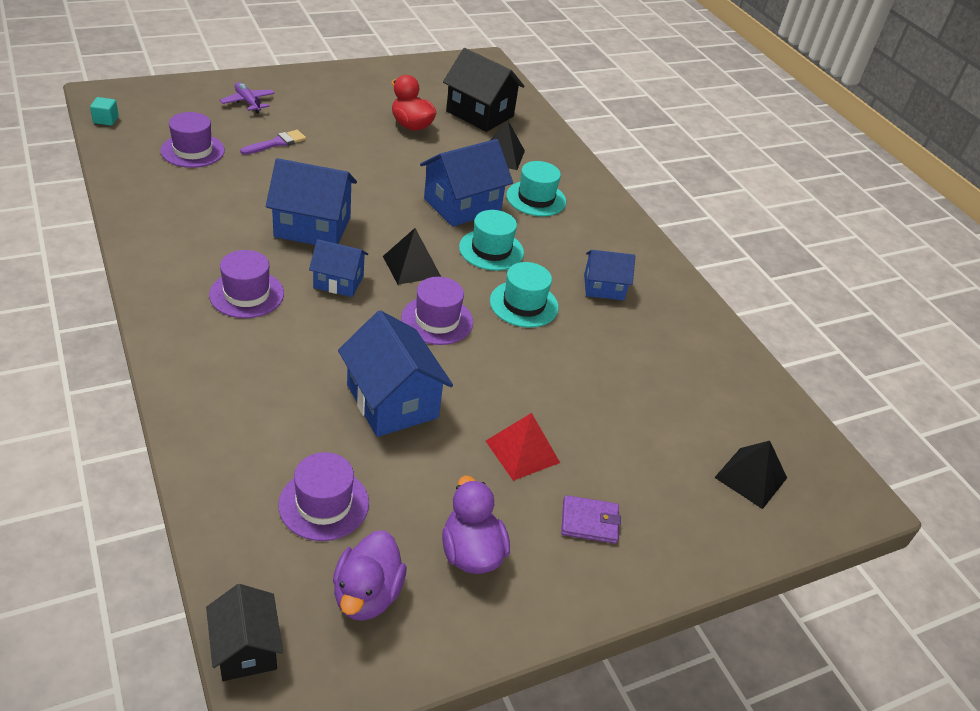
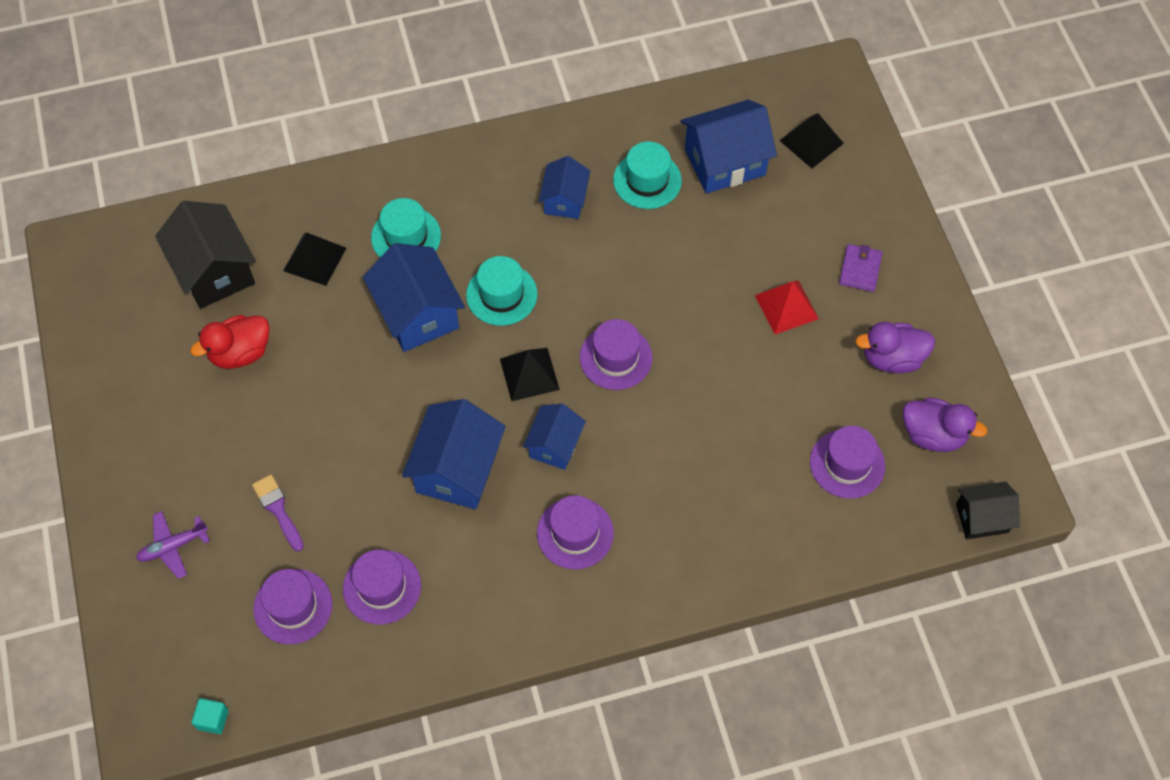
camera: 75 degrees left, 20 degrees up
blue house [338,310,453,437] -> blue house moved to [680,100,777,194]
black house [443,48,525,132] -> black house turned 75 degrees counterclockwise [155,201,256,309]
turquoise hat [490,262,559,328] -> turquoise hat moved to [613,142,682,209]
none -> purple hat [343,549,421,625]

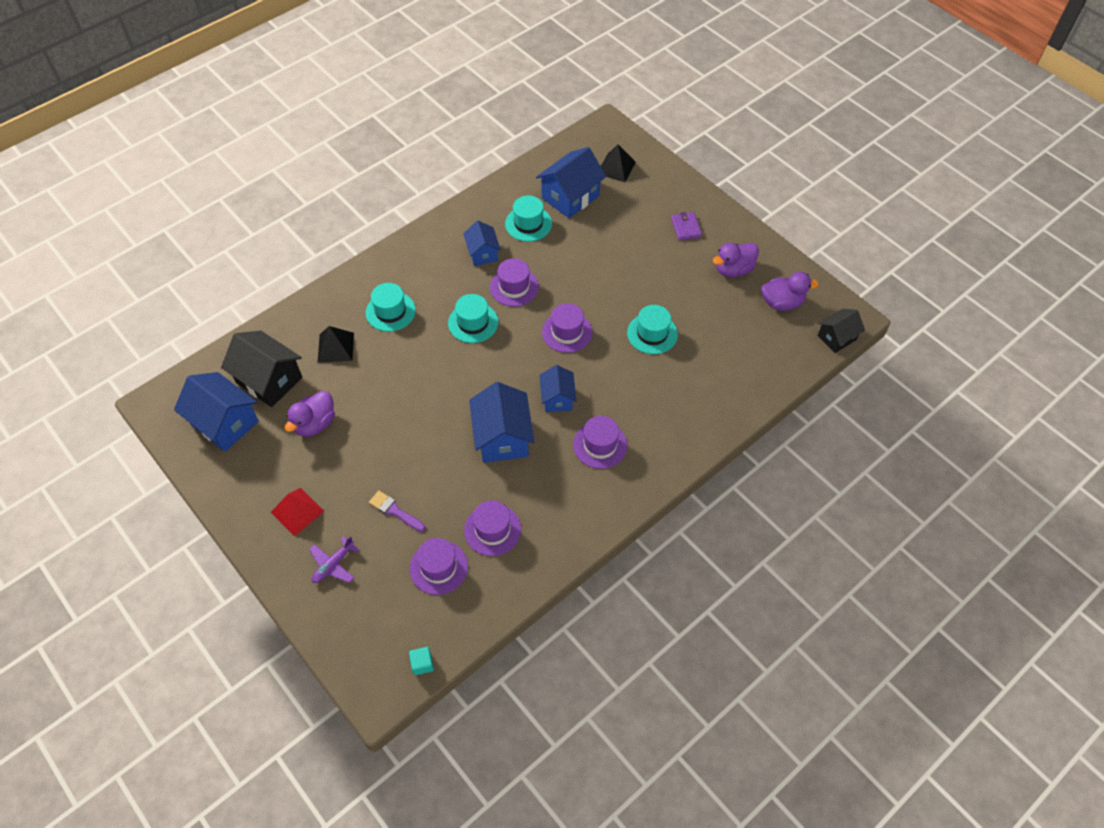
camera: 25 degrees left, 5 degrees down
red duck [190,315,270,369] -> purple duck [285,391,335,437]
blue house [363,243,465,352] -> blue house moved to [174,372,259,452]
black pyramid [500,348,560,401] -> none
red pyramid [755,280,819,334] -> red pyramid moved to [271,488,324,536]
purple hat [810,426,885,498] -> purple hat moved to [490,258,539,307]
none -> turquoise hat [627,305,678,354]

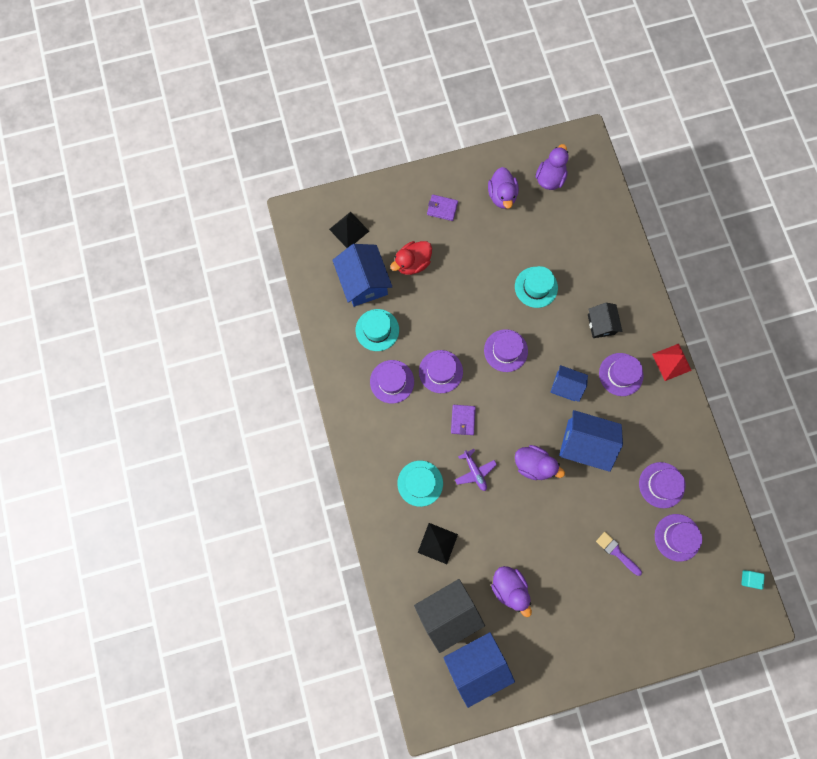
camera: 65 degrees left, 20 degrees up
red pyramid [271,488,324,536] -> red pyramid moved to [652,344,692,381]
purple plane [309,536,359,583] -> purple plane moved to [455,449,497,491]
purple brush [369,491,425,532] -> purple brush turned 75 degrees clockwise [596,532,642,576]
turquoise hat [448,294,498,343] -> purple wallet [451,405,476,435]
blue house [463,221,501,266] -> purple hat [370,360,414,404]
black house [818,309,865,353] -> black house moved to [588,303,623,338]
none -> red duck [390,241,432,275]
none -> purple duck [515,445,565,480]

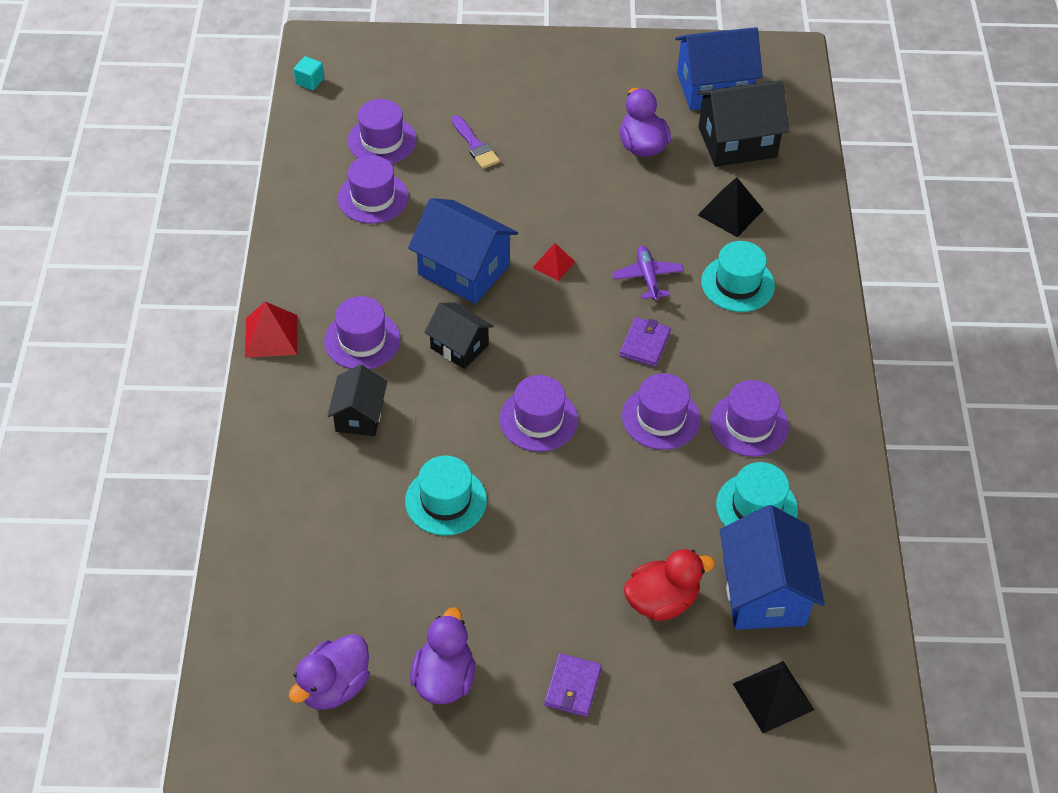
camera: 165 degrees left, 25 degrees down
purple wallet [427,194,458,221] -> purple wallet turned 75 degrees clockwise [544,653,602,717]
purple duck [515,445,565,480] -> red pyramid [533,243,575,281]
blue house [550,365,588,402] -> black house [424,303,494,369]

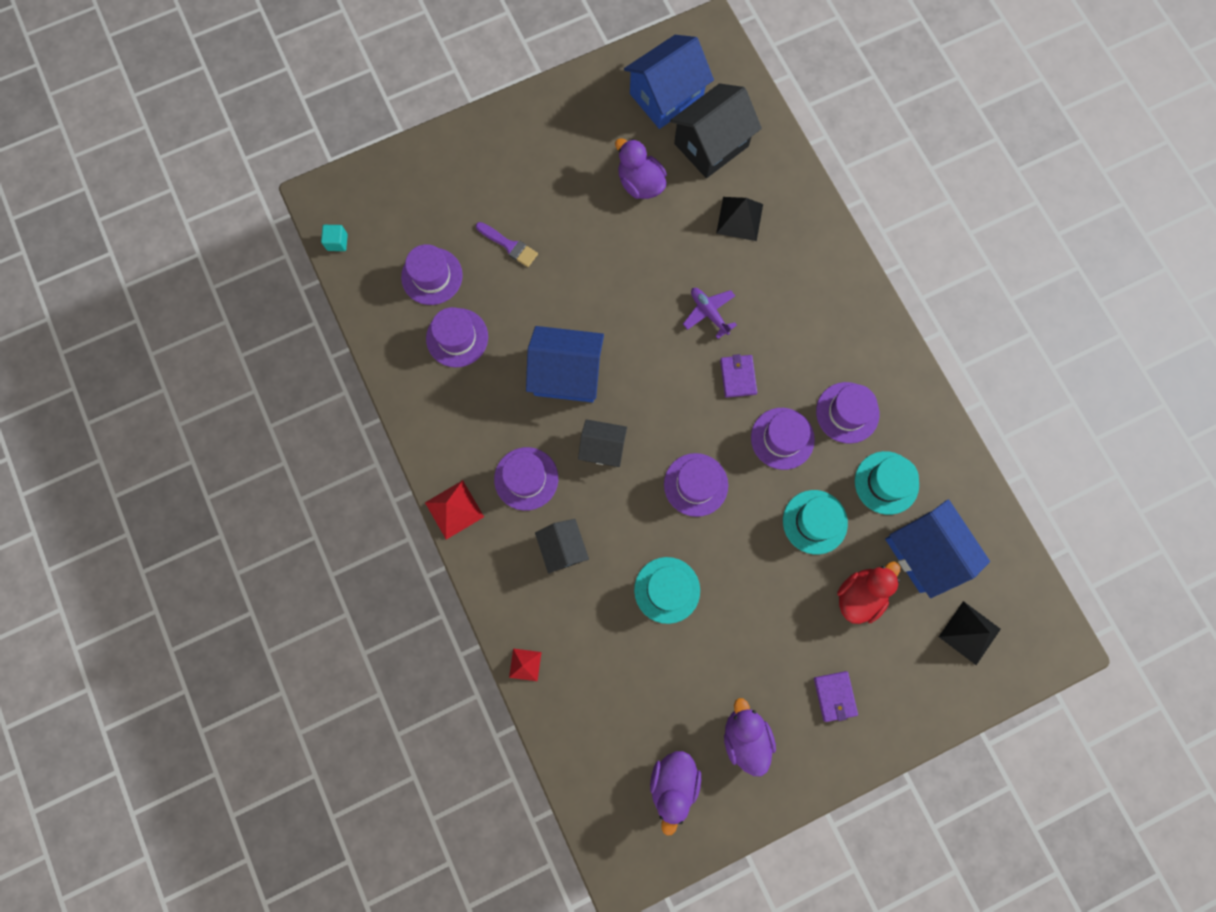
camera: 25 degrees left, 25 degrees up
red pyramid [533,243,575,281] -> red pyramid moved to [509,648,541,681]
turquoise hat [701,241,775,312] -> turquoise hat moved to [783,490,848,555]

